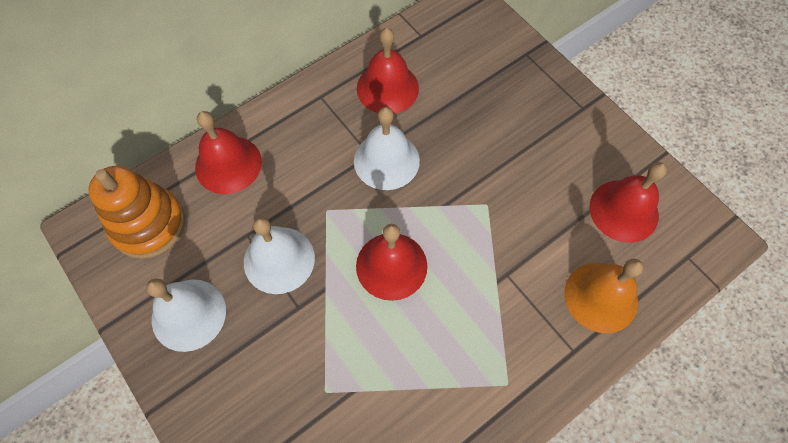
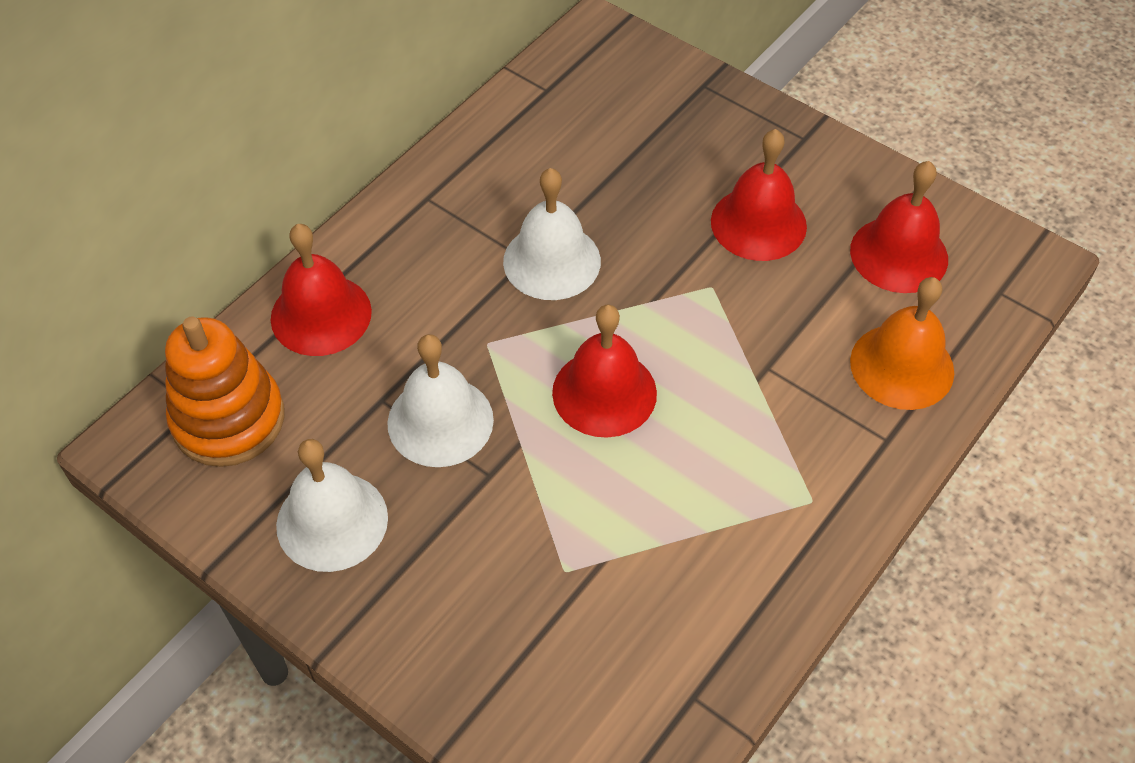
camera: 15 degrees left, 10 degrees down
red bell [357,28,419,114] -> red bell moved to [711,129,807,261]

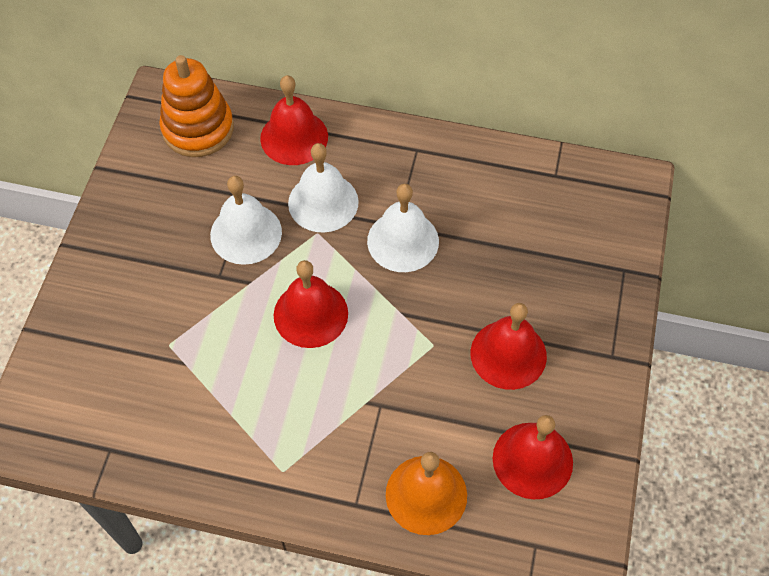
camera: 65 degrees right, 5 degrees up
white bell [276,439,388,572] -> white bell moved to [288,143,359,232]

